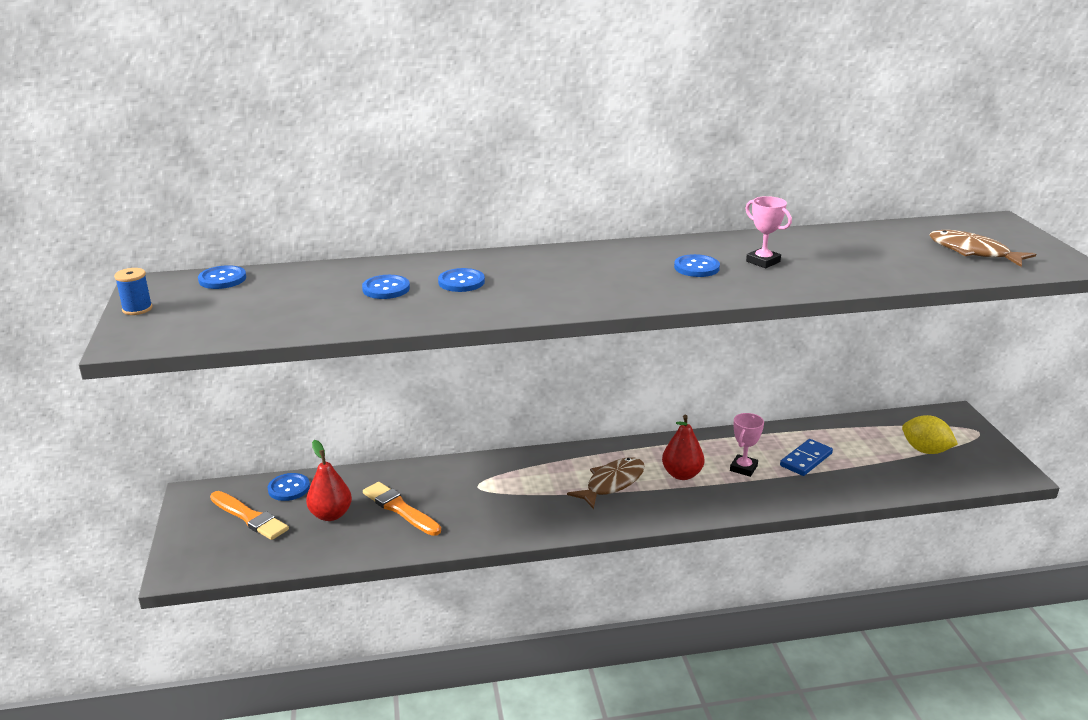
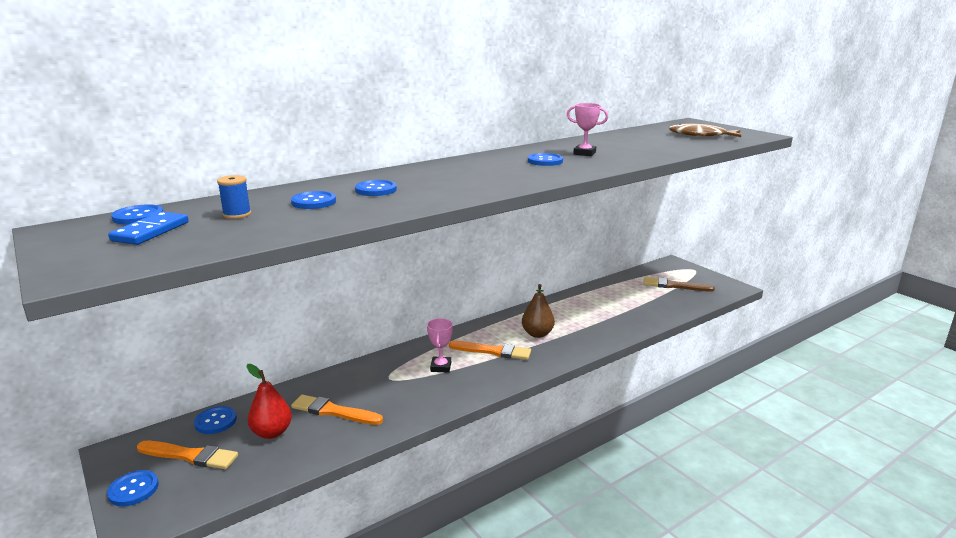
camera: 25 degrees left, 5 degrees down
blue spool [114,268,152,315] -> blue spool moved to [217,175,251,219]
brown fish [567,457,645,509] -> orange brush [449,341,531,360]
red pear [662,415,704,480] -> brown pear [522,284,555,338]
pink trophy [730,413,764,477] -> pink trophy moved to [427,318,453,373]
blue domino [780,439,833,476] -> blue domino moved to [108,211,189,245]
yellow lemon [902,415,958,454] -> brown brush [644,277,715,292]
none -> blue button [107,470,159,506]

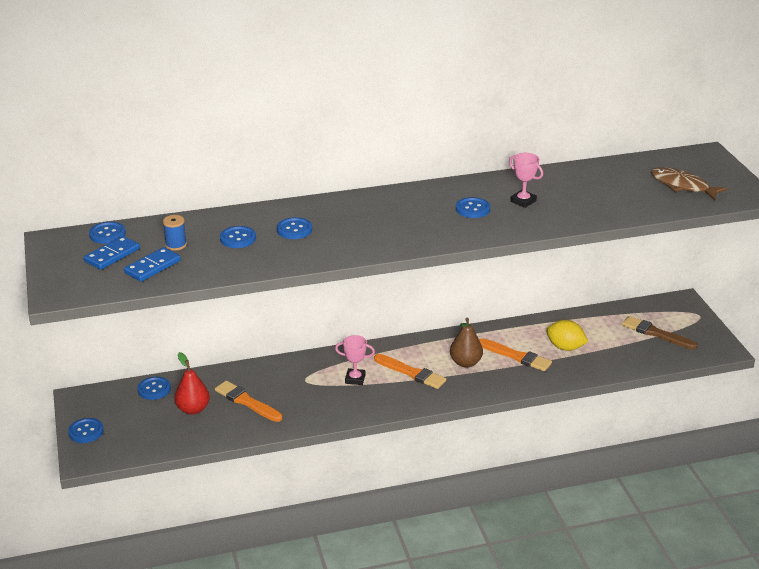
camera: 20 degrees right, 10 degrees up
orange brush [137,441,238,469] -> orange brush moved to [479,338,552,371]
pink trophy [427,318,453,373] -> pink trophy turned 75 degrees clockwise [335,335,375,385]
none -> blue domino [124,247,181,282]
none -> yellow lemon [546,320,588,351]

